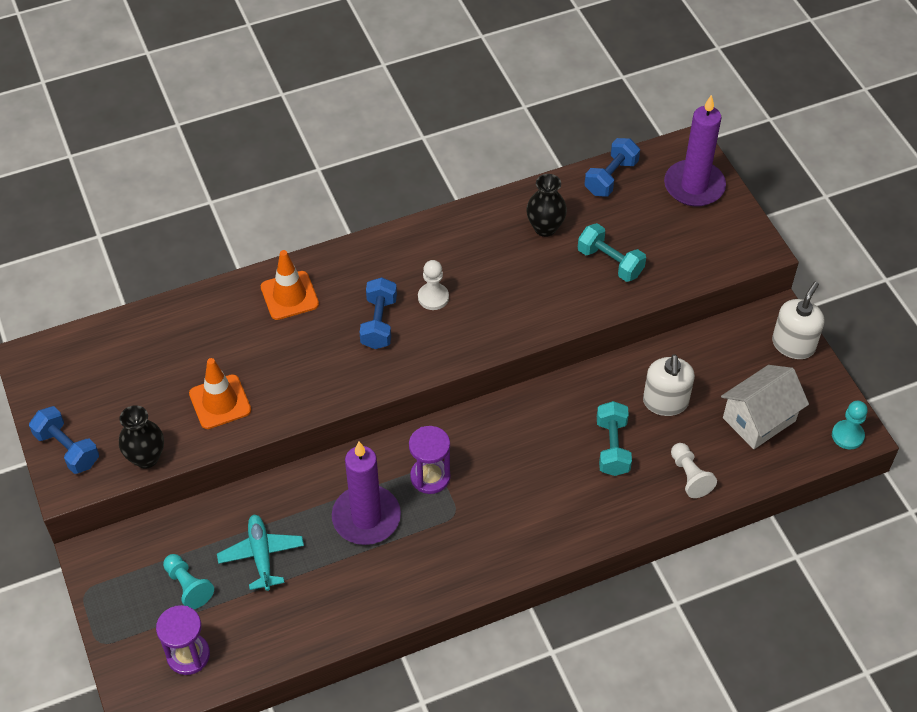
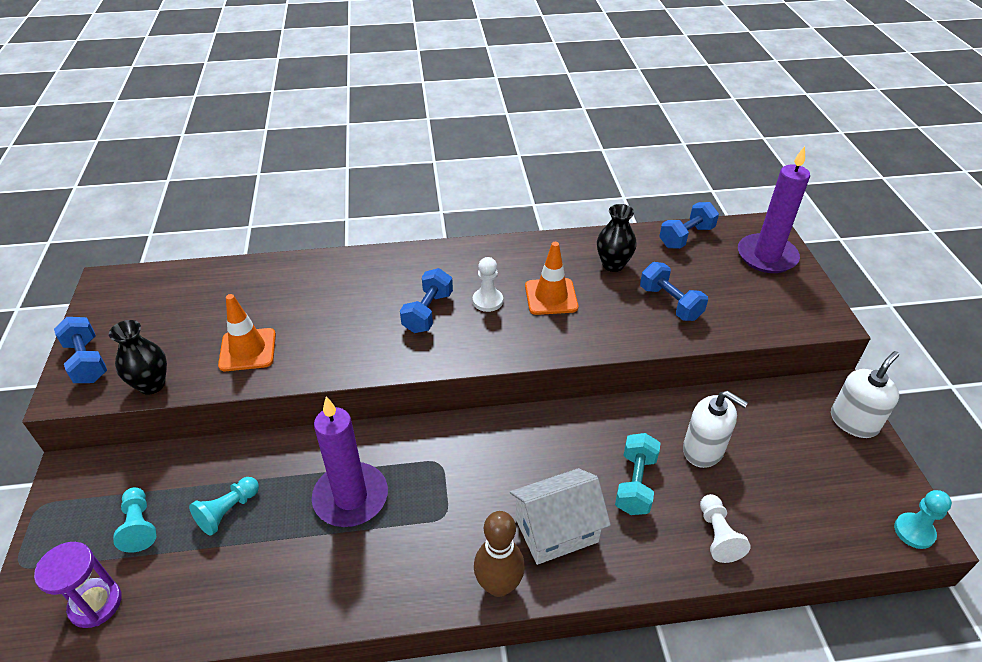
camera: 15 degrees right, 10 degrees down
turquoise plane [217,515,304,591] -> turquoise pawn [189,477,259,536]
orange traffic cone [261,250,319,320] -> orange traffic cone moved to [525,242,578,315]
purple hourglass [409,426,451,494] -> none
turquoise dumbbell [578,223,646,282] -> blue dumbbell [640,262,708,321]
white soap dispenser [643,354,695,416] -> white soap dispenser turned 75 degrees counterclockwise [683,391,748,468]
white house [721,365,809,449] -> white house moved to [510,468,611,565]
none -> brown bowling pin [474,511,525,597]

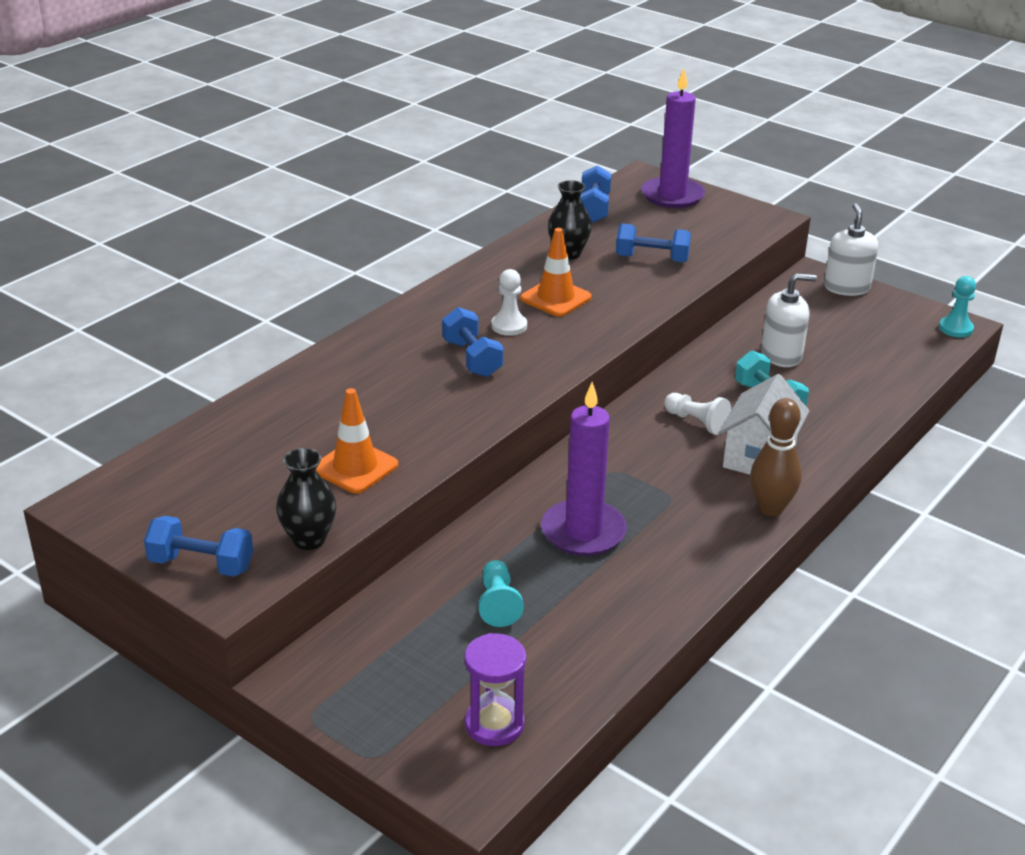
camera: 45 degrees left, 10 degrees down
turquoise pawn [113,487,156,553] -> none
white pawn [700,494,751,563] -> white pawn moved to [664,393,731,435]

